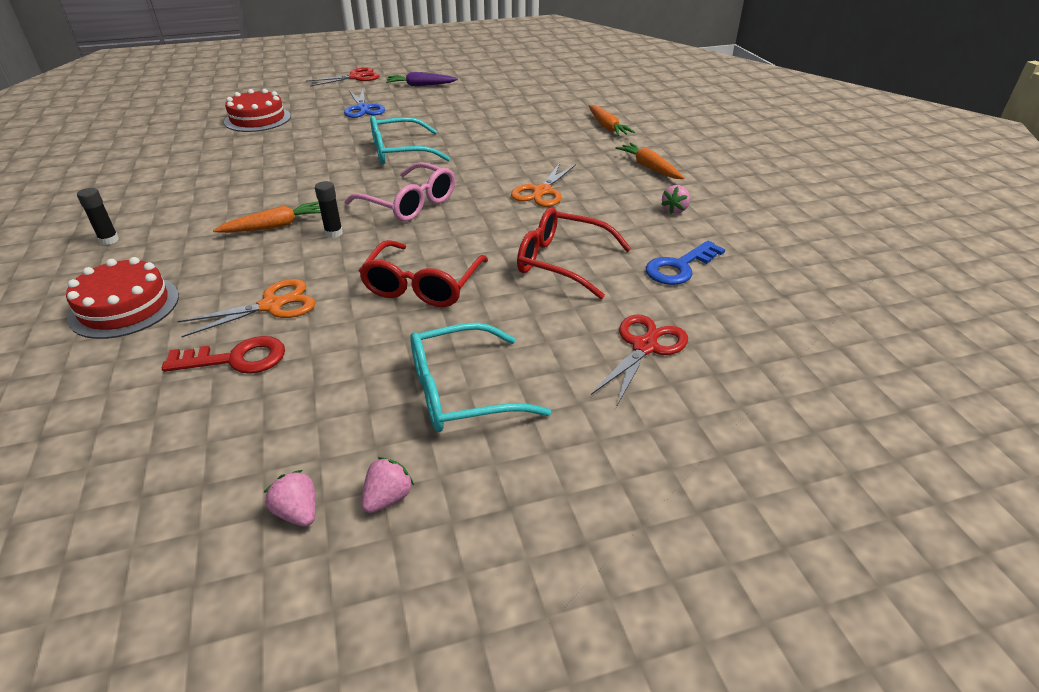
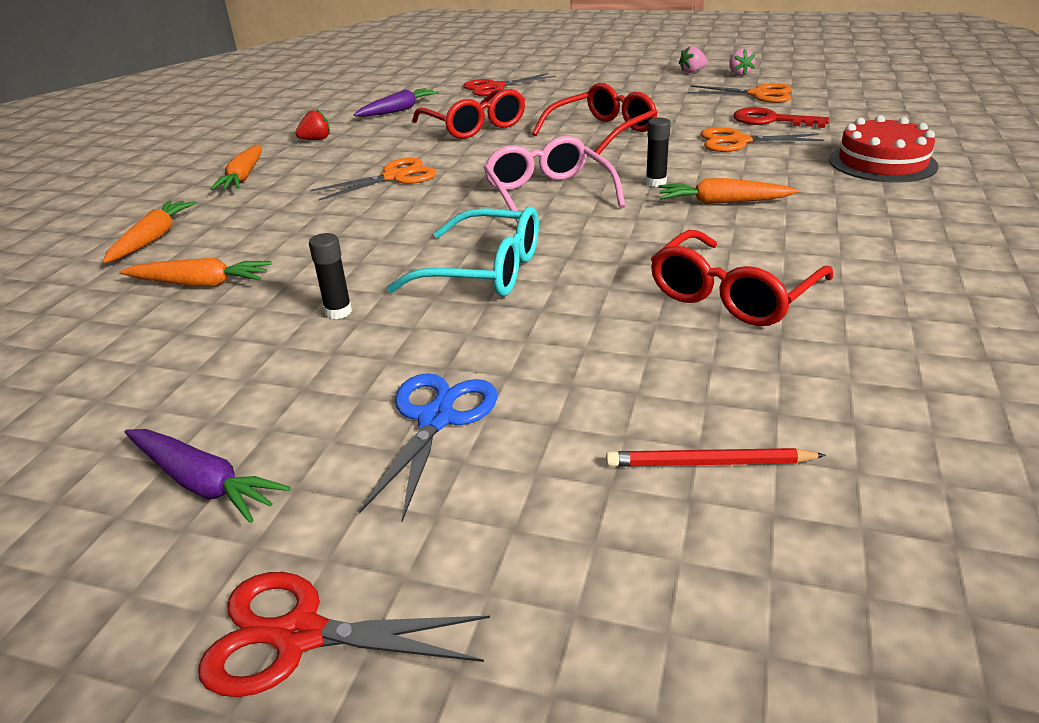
camera: 145 degrees left, 5 degrees down
black glue stick [77,188,119,245] -> black glue stick moved to [309,233,352,319]
red cake [224,89,291,132] -> red pencil [606,448,826,467]
turquoise glasses [410,323,551,432] -> none
blue key [646,241,725,285] -> purple carrot [354,88,439,117]
pink strawberry [661,185,690,214] -> red strawberry [295,109,330,140]
none -> orange carrot [119,258,272,286]
none -> red glasses [651,230,833,326]
none -> orange scissors [688,83,792,103]

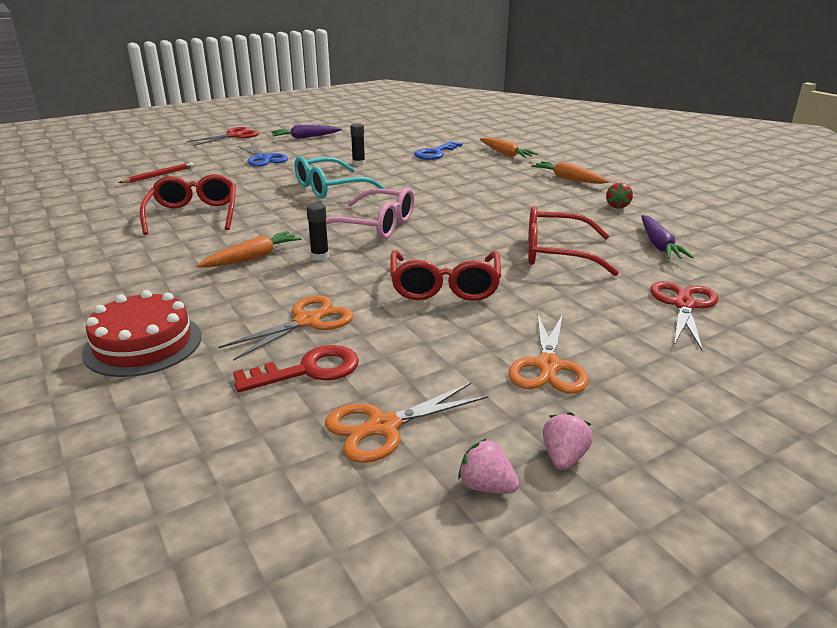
camera: 130 degrees right, 5 degrees down
orange carrot [119,258,272,286] -> blue key [414,141,462,160]
orange scissors [310,158,437,201] -> orange scissors moved to [509,313,589,394]

